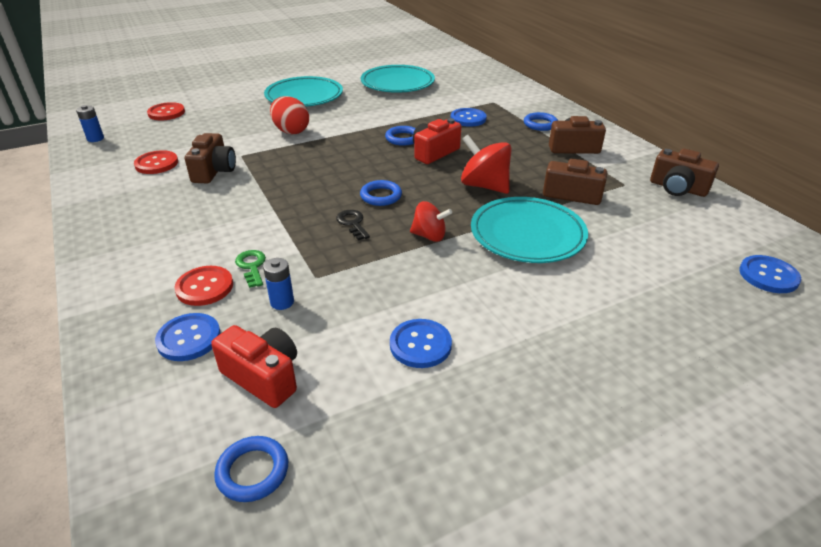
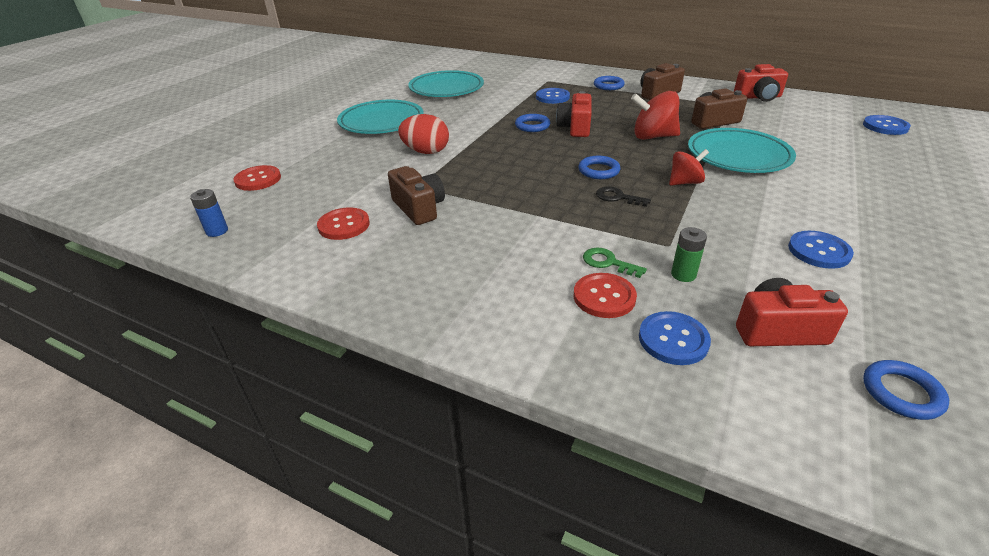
camera: 35 degrees left, 0 degrees up
blue battery [263,258,294,310] -> green battery [671,227,707,282]
brown camera [650,149,719,197] -> red camera [734,64,788,102]

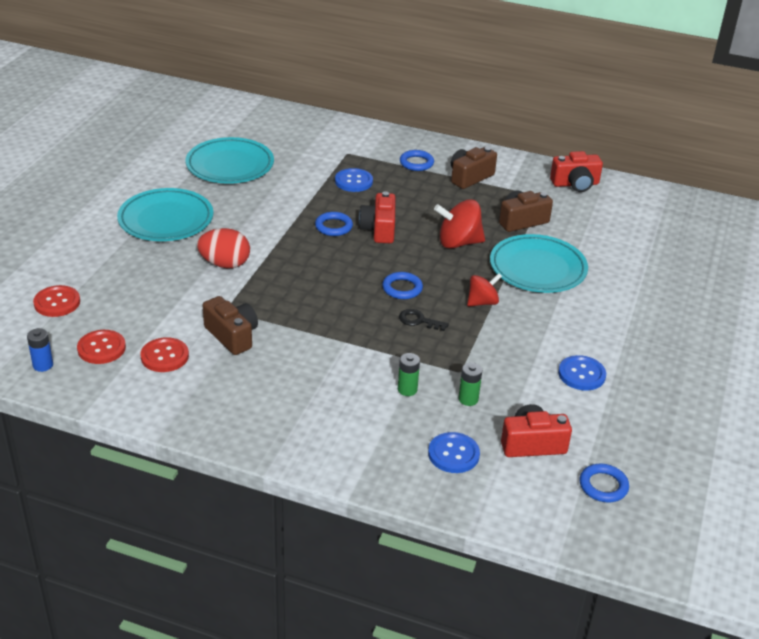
camera: 10 degrees left, 0 degrees up
red button [574,273,637,318] -> red button moved to [77,330,126,364]
green key [583,248,647,278] -> green battery [398,353,420,396]
blue button [863,115,911,135] -> none

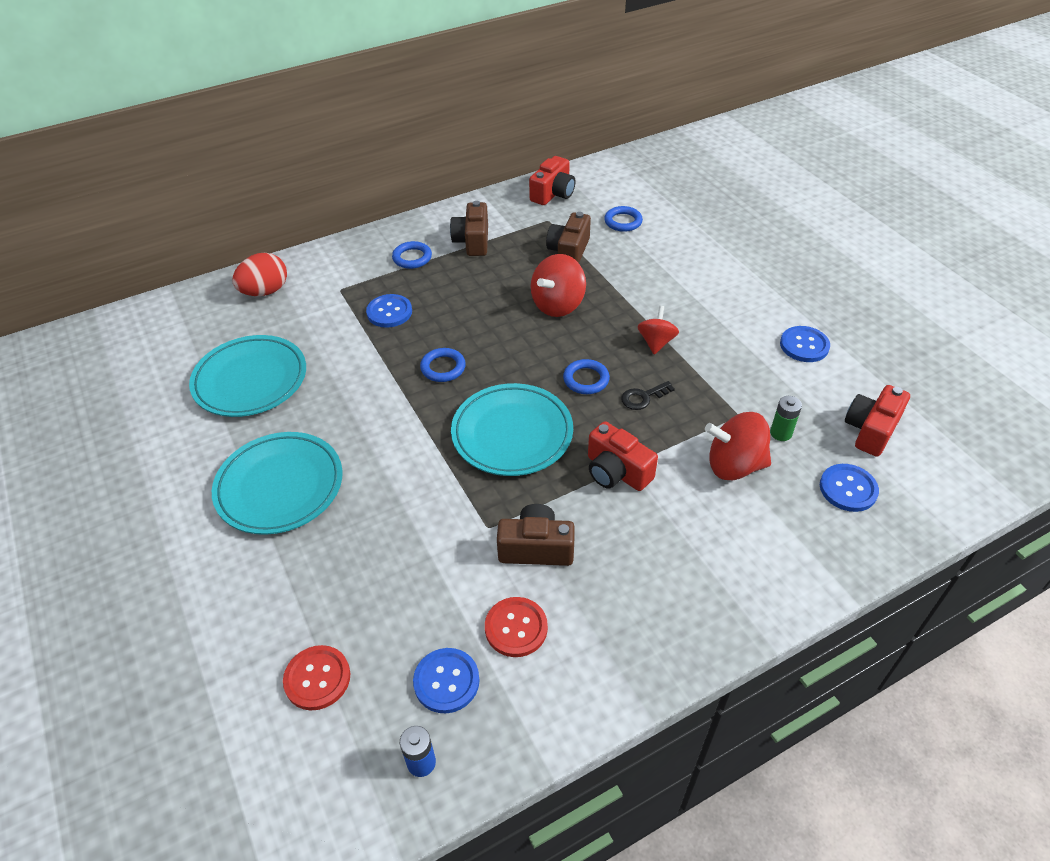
camera: 45 degrees left, 10 degrees up
red button [77,330,126,364] -> blue button [413,648,479,713]
red egg [197,228,250,268] -> red egg moved to [233,253,287,296]
red camera [359,191,396,243] -> red camera moved to [588,421,658,491]
green battery [398,353,420,396] -> red spinning top [705,412,771,480]
turquoise plate [490,234,588,293] -> turquoise plate moved to [451,383,573,476]
blue ring [580,464,629,503] -> blue ring moved to [604,206,643,232]

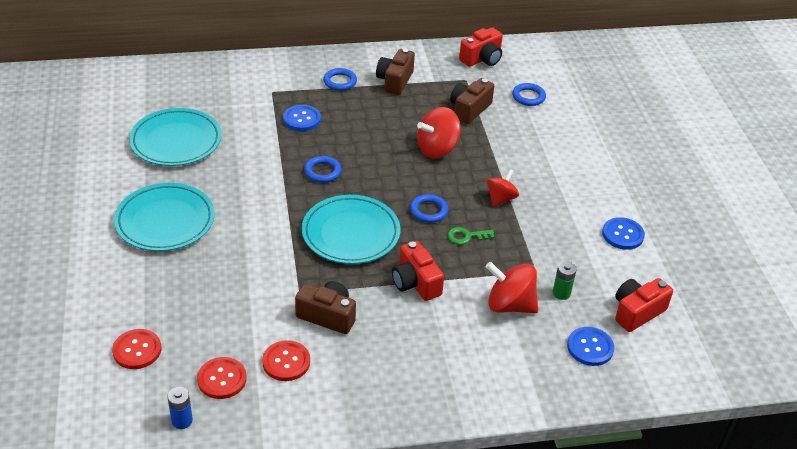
camera: 15 degrees right, 5 degrees down
red egg [233,253,287,296] -> none
blue button [413,648,479,713] -> red button [197,357,247,399]
black key [621,381,675,410] -> green key [448,227,494,245]

